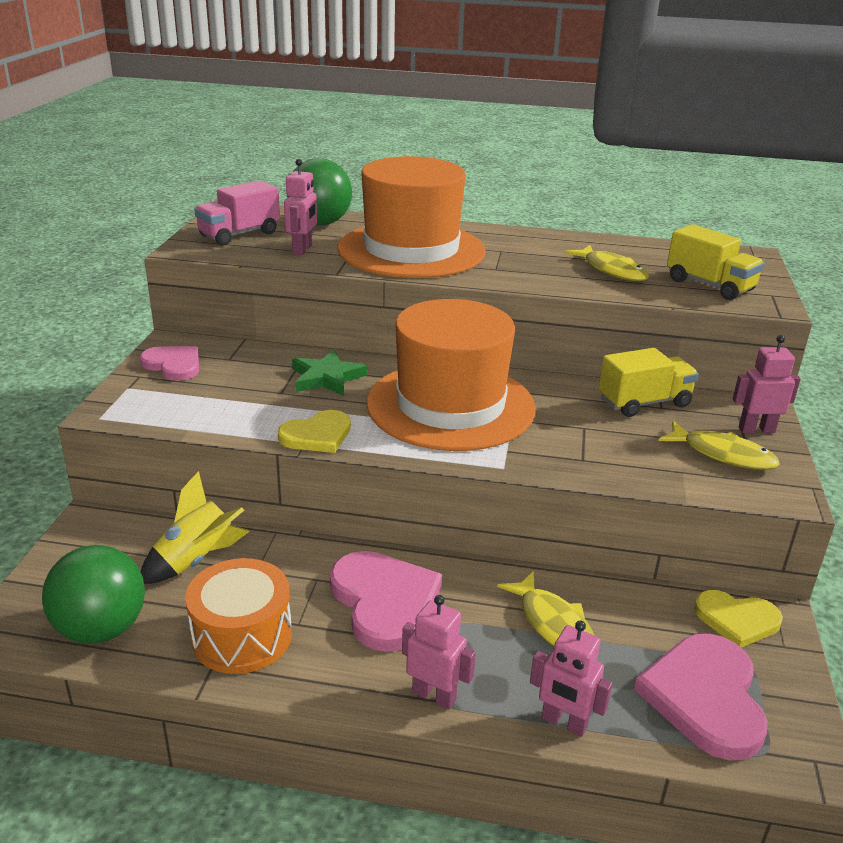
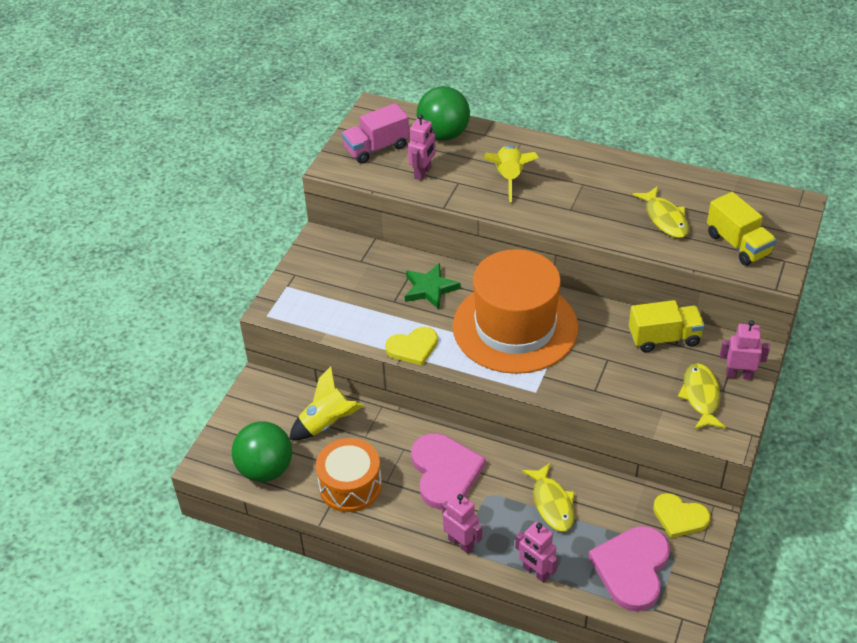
camera: 15 degrees right, 15 degrees up
pink heart [140,346,199,381] -> none
orange hat [337,156,486,278] -> yellow rocket [483,145,539,202]
yellow fish [658,421,780,470] -> yellow fish turned 135 degrees counterclockwise [678,363,726,430]

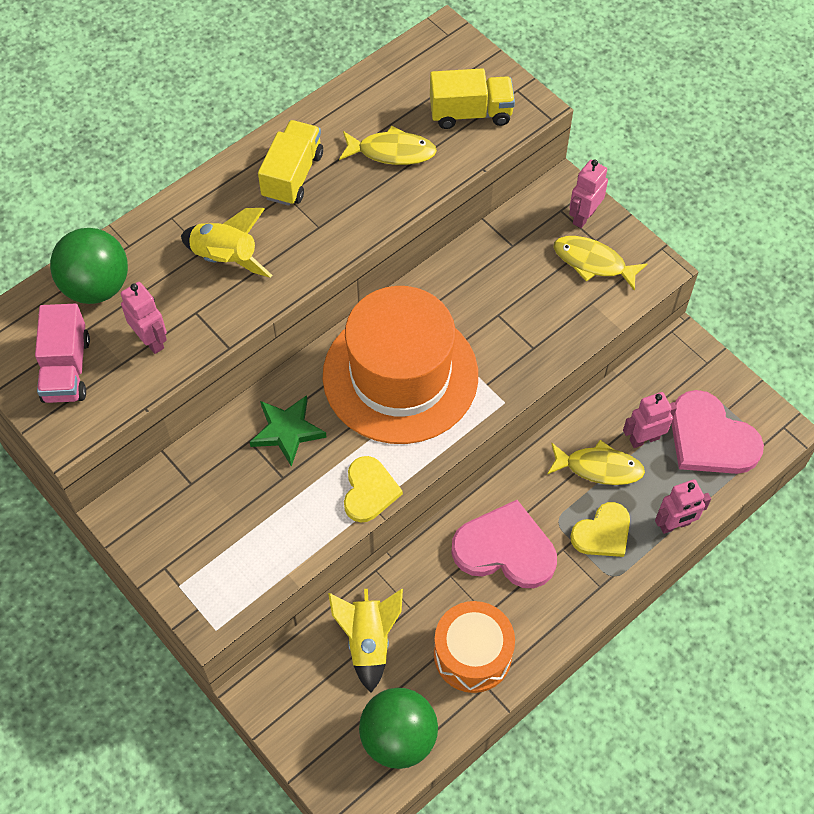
camera: 65 degrees left, 15 degrees up
pink robot [442,493,482,554] -> pink robot moved to [623,392,677,448]
yellow truck [629,300,705,352] -> yellow truck moved to [258,120,323,206]
yellow heart [653,493,711,538] -> yellow heart moved to [570,502,630,557]

